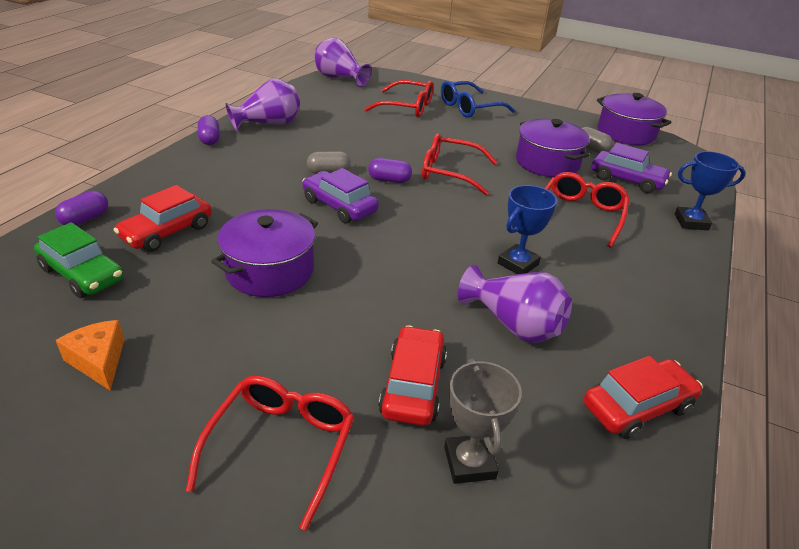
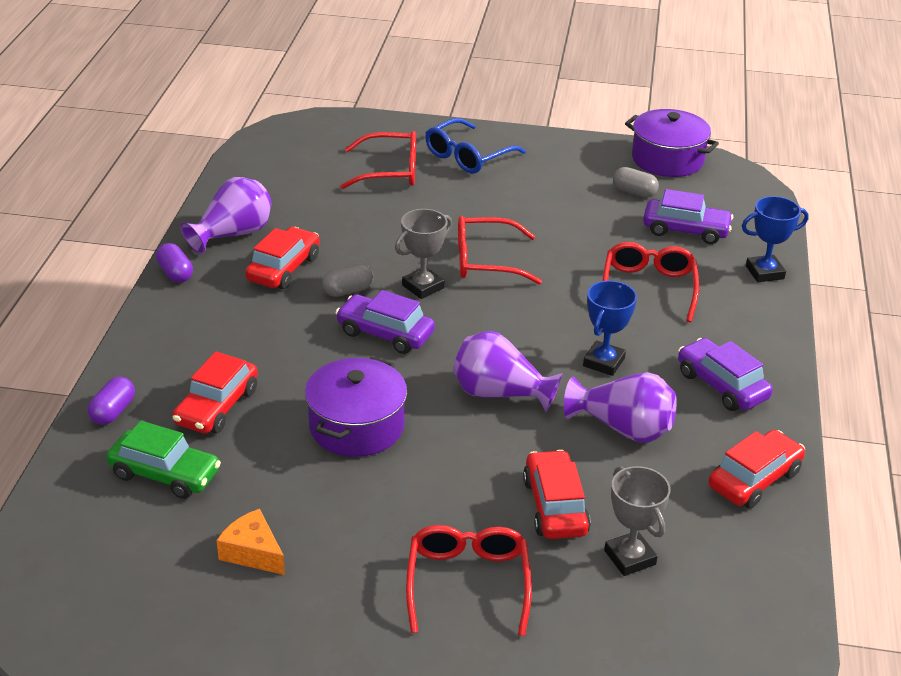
camera: 15 degrees left, 0 degrees up
purple vase [314,38,372,87] -> purple vase moved to [453,331,563,413]
purple capsule [368,158,412,183] -> grey trophy [395,209,452,299]
purple pot [516,119,590,177] -> none
none -> red car [245,227,319,289]
none -> purple car [678,338,773,411]

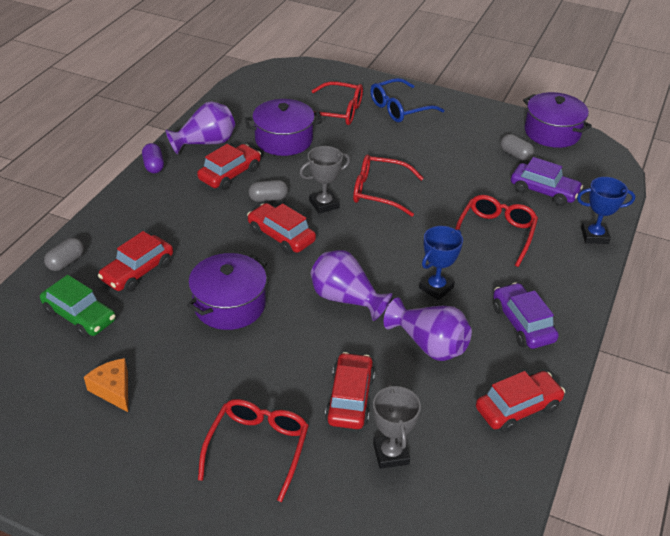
camera: 15 degrees right, 5 degrees up
purple capsule [88,376,135,425] -> grey capsule [44,238,84,271]
purple car [335,290,435,354] -> red car [247,203,316,255]
none -> purple pot [245,99,322,156]

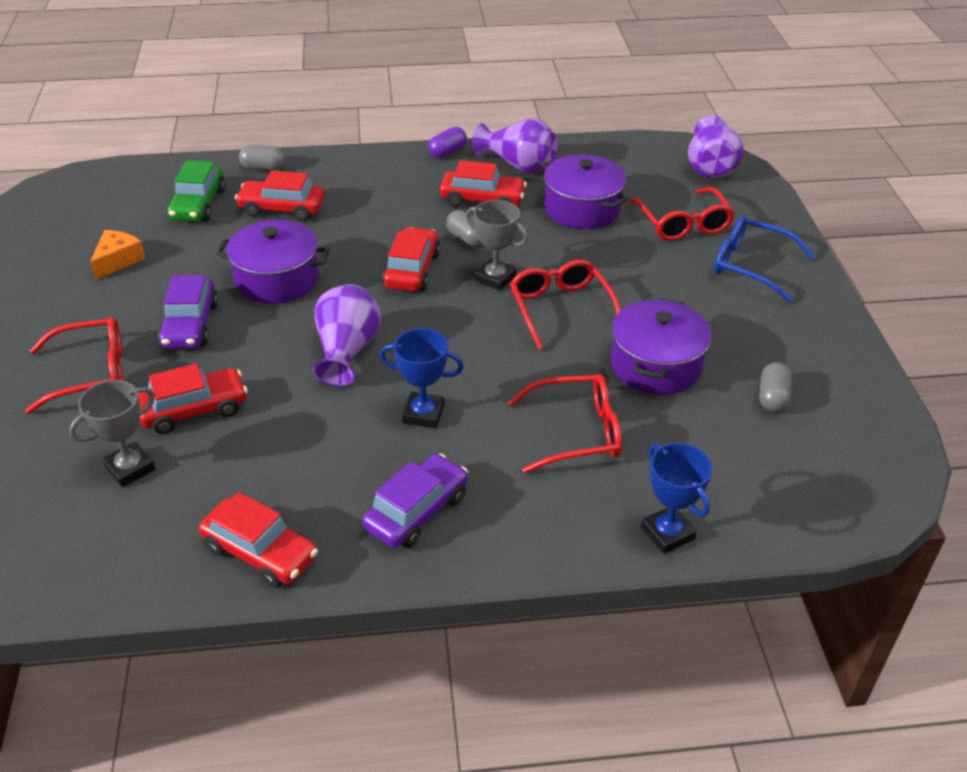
camera: 60 degrees right, 0 degrees up
purple vase [384,298,472,361] -> purple vase moved to [688,115,743,179]
purple car [511,157,583,206] -> purple car moved to [158,275,218,348]
purple pot [523,92,592,148] -> purple pot moved to [611,298,712,395]

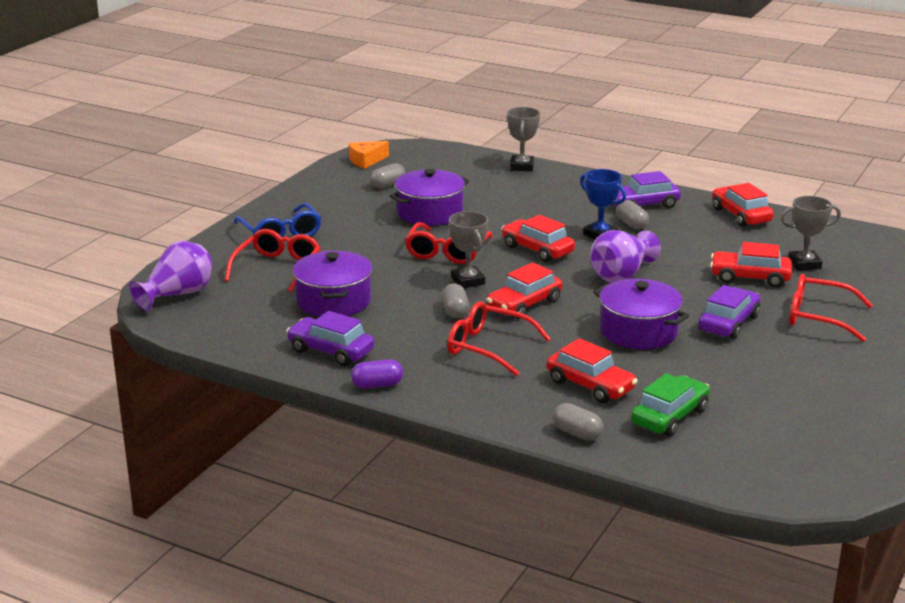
camera: 145 degrees left, 15 degrees down
orange cheese [90,230,146,280] -> orange cheese moved to [349,141,389,169]
red car [440,160,527,207] -> red car moved to [502,215,575,262]
purple vase [472,118,557,173] -> purple car [286,311,375,366]
red glasses [508,374,622,473] -> red glasses moved to [447,301,551,376]
blue trophy [641,443,712,554] -> grey trophy [507,107,540,171]
none -> grey capsule [617,200,649,229]

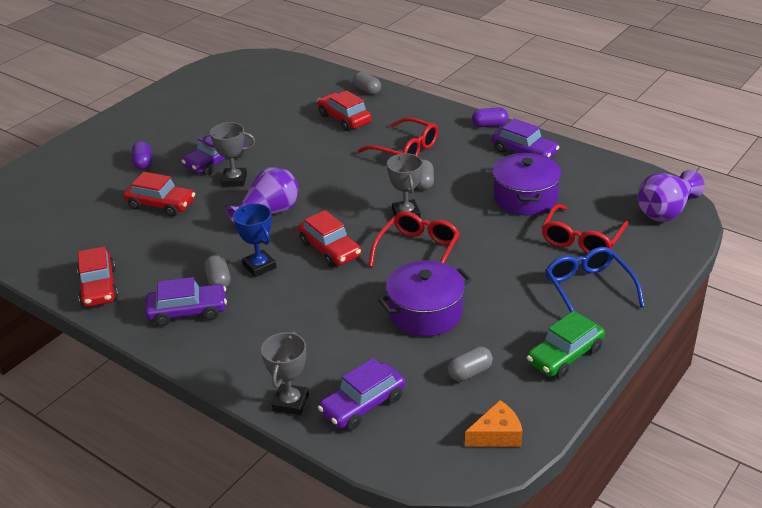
camera: 170 degrees left, 10 degrees up
red car [486,262,562,319] -> none
purple pot [594,279,689,349] -> none
green car [631,373,710,436] -> green car moved to [527,311,605,379]
grey trophy [781,196,841,270] -> grey trophy moved to [202,122,255,186]
red glasses [789,274,873,342] -> purple capsule [132,141,152,170]
none -> purple car [318,358,405,430]

